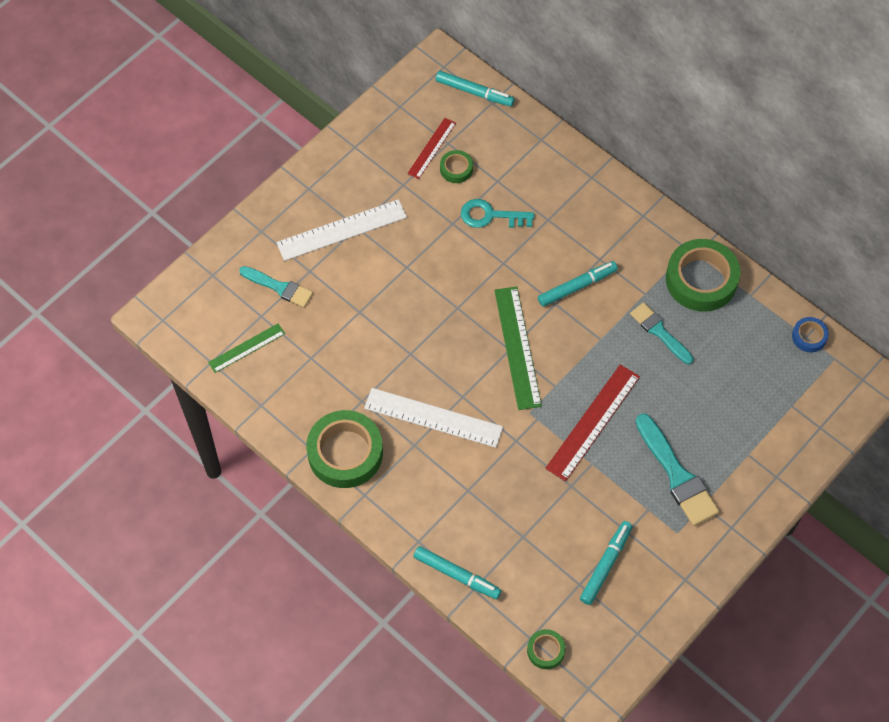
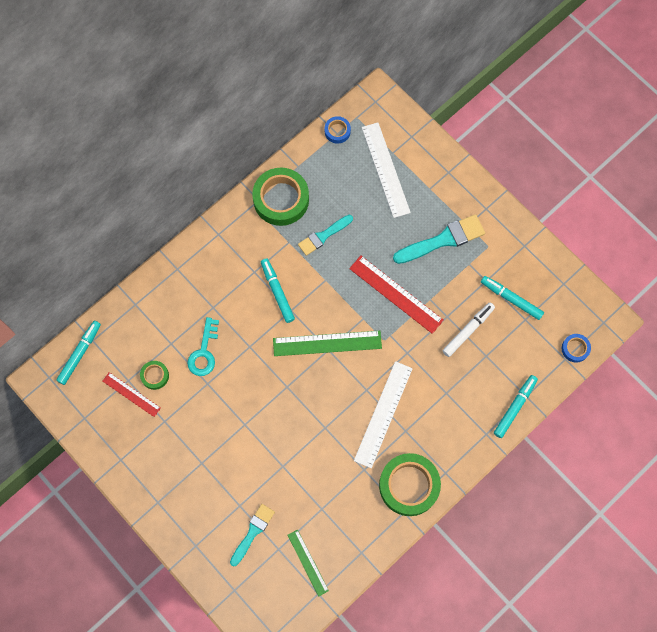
camera: 85 degrees left, 10 degrees up
white ruler [276,199,407,261] -> white ruler moved to [362,122,411,218]
green tape [527,629,566,669] -> blue tape [562,334,591,363]
none -> white marker [443,302,495,357]

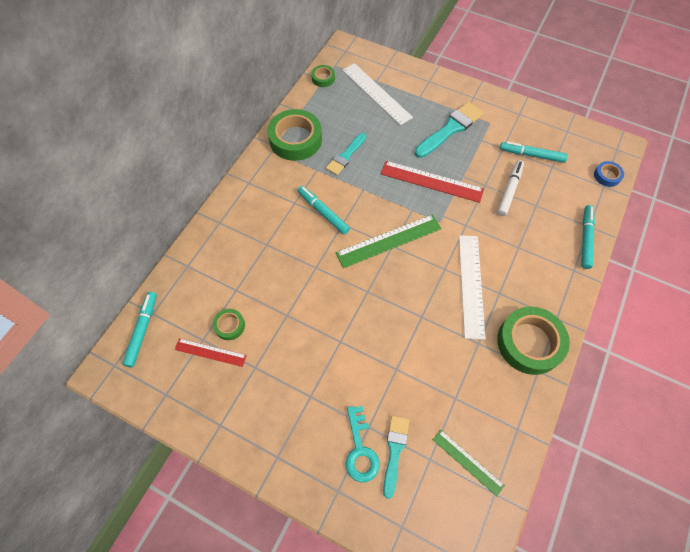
camera: 20 degrees left, 10 degrees down
turquoise key [187,317,219,376] -> turquoise key moved to [345,406,380,482]
blue tape [324,116,351,144] -> green tape [311,65,335,87]

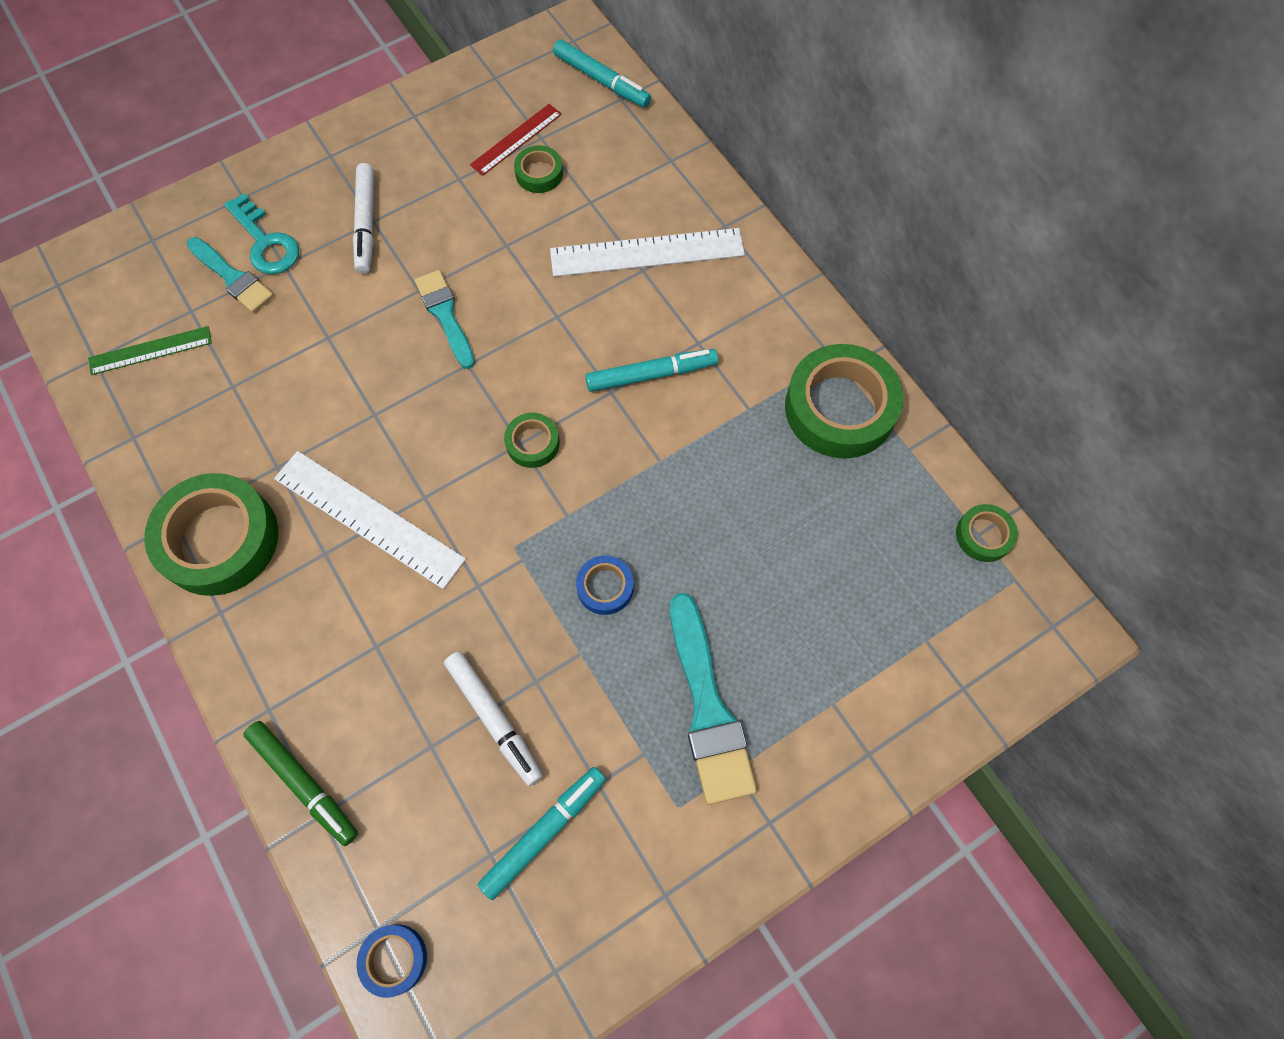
camera: 120 degrees right, 5 degrees up
turquoise brush [326,133,366,175] -> turquoise brush moved to [415,270,475,369]
green ruler [336,214,441,268] -> green tape [504,413,560,468]
white ruler [342,63,413,125] -> white ruler moved to [550,228,745,277]
turquoise key [345,406,380,482] -> turquoise key turned 150 degrees counterclockwise [224,193,299,274]
red ruler [381,161,484,203] -> blue tape [576,555,634,615]
turquoise marker [581,205,595,269] -> green marker [243,721,358,846]
none -> white marker [353,163,374,274]

